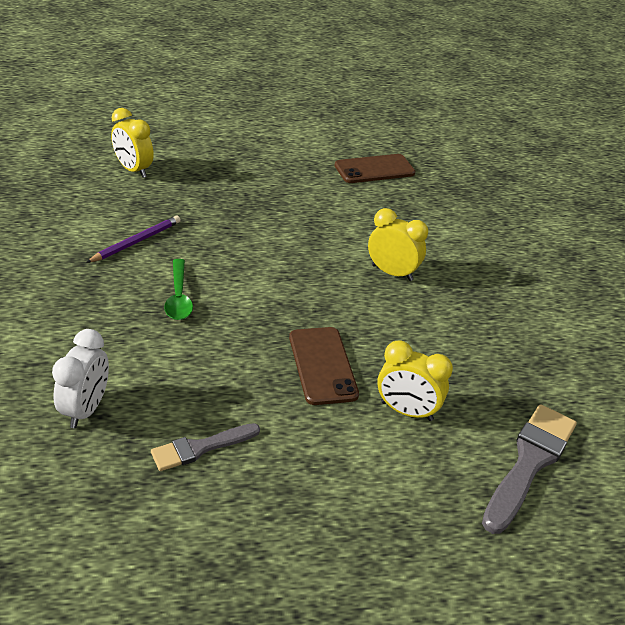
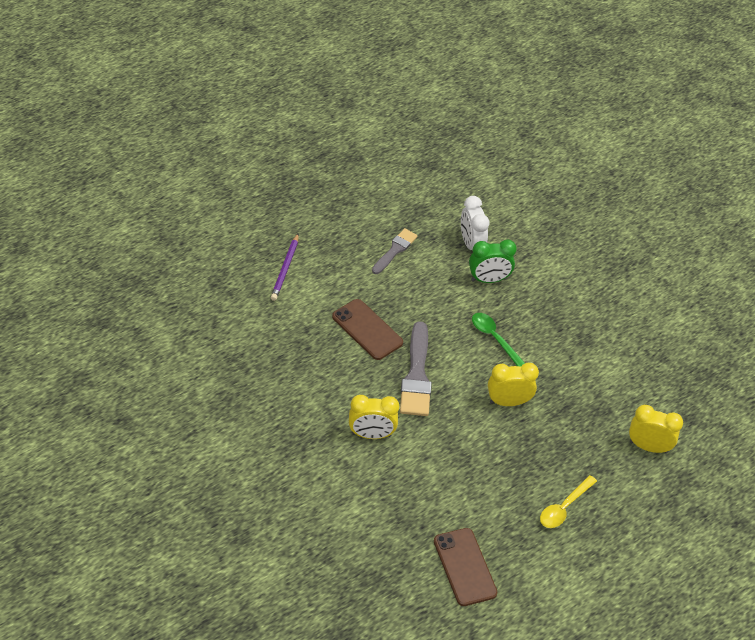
camera: 150 degrees right, 10 degrees up
purple pencil [86,215,181,263] -> purple pencil moved to [271,234,299,301]
brown phone [334,154,415,183] -> brown phone turned 60 degrees counterclockwise [434,528,498,606]
yellow clock [377,340,453,421] -> yellow clock moved to [488,363,539,406]
grey brush [482,404,577,534] -> grey brush moved to [400,321,432,416]
none -> green clock [469,240,517,283]
none -> yellow spoon [540,475,597,528]

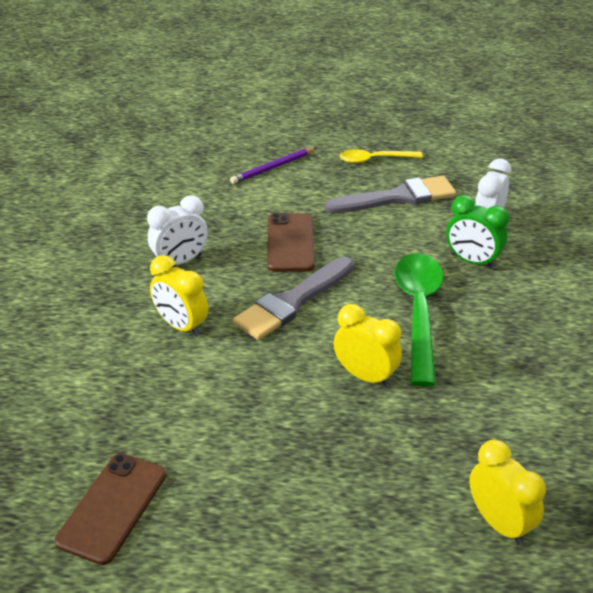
camera: 45 degrees right, 10 degrees down
grey brush [372,228,418,274] -> grey brush [325,176,456,213], size x1.62
green spoon [472,313,525,367] -> green spoon [394,253,443,386], size x1.76
yellow spoon [540,475,597,528] -> yellow spoon moved to [339,149,423,164]
none -> white clock [147,195,208,265]

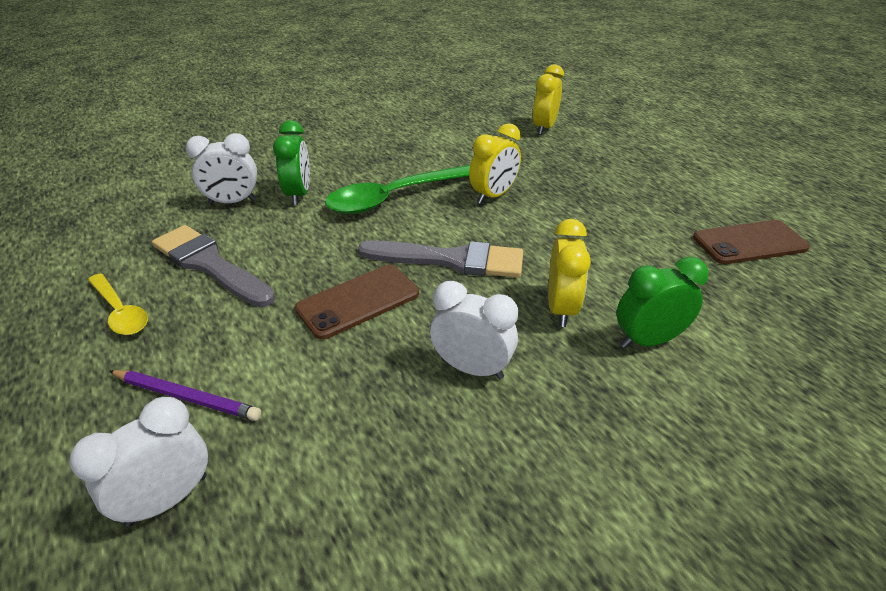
camera: 125 degrees left, 0 degrees up
yellow clock [334,304,402,387] -> yellow clock turned 135 degrees counterclockwise [469,123,521,204]
none -> white clock [69,397,208,527]
none -> green clock [617,257,709,348]

